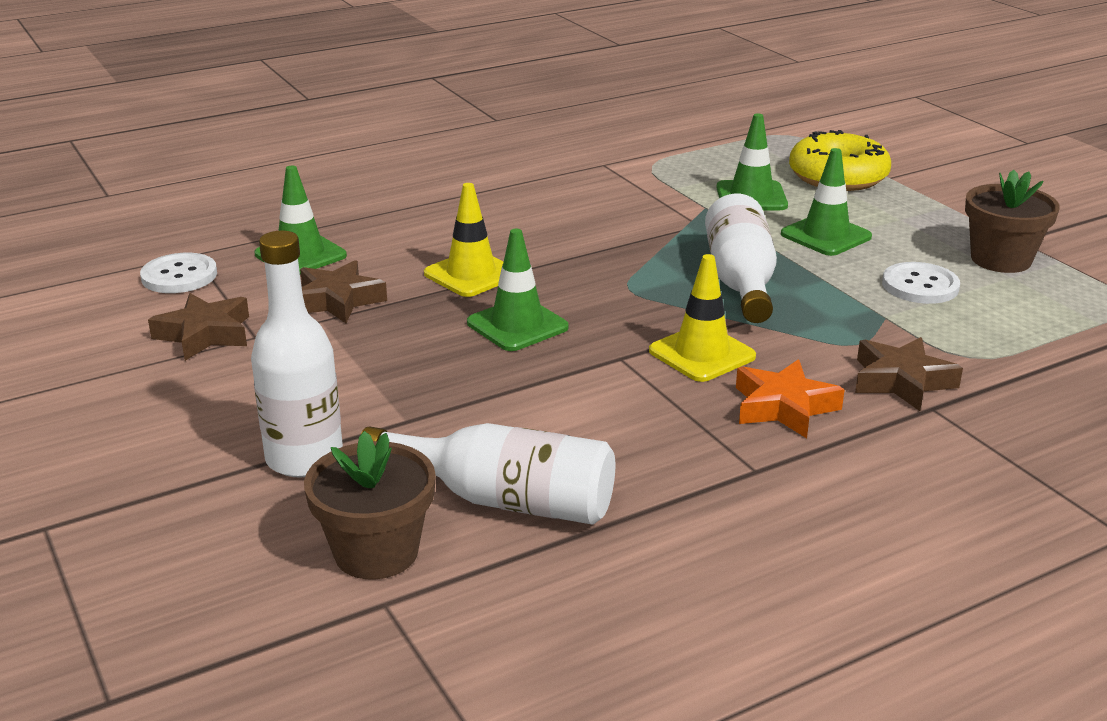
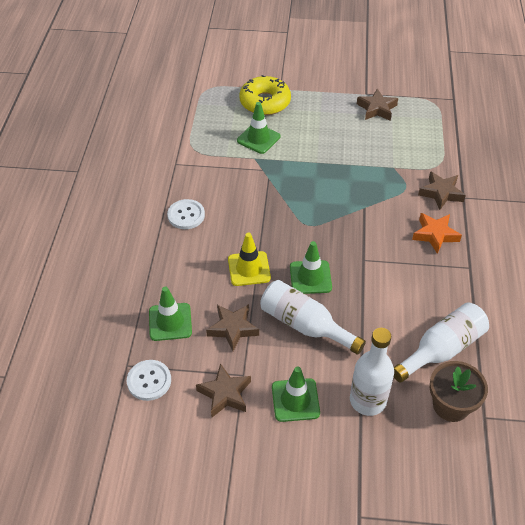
camera: 55 degrees left, 20 degrees up
yellow traffic cone [649,254,756,382] -> none
white bottle [705,194,777,323] -> white bottle moved to [260,280,366,355]
green traffic cone [781,148,872,256] -> green traffic cone moved to [272,366,320,422]
white button [882,262,960,304] -> white button moved to [167,199,205,229]
brown flower pot [965,170,1060,273] -> brown star [357,89,398,121]

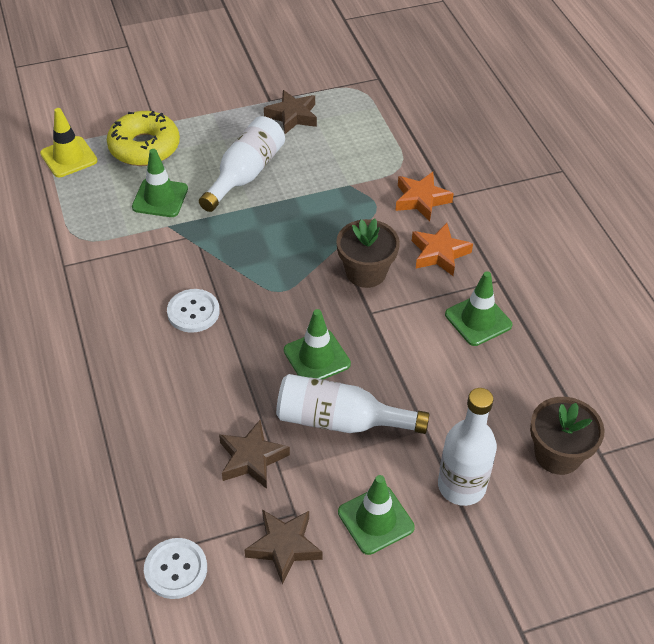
camera: 25 degrees left, 0 degrees up
green traffic cone [149,287,192,341] -> green traffic cone moved to [445,271,512,346]
white button [167,199,205,229] -> white button moved to [167,289,220,333]
yellow traffic cone [228,233,271,286] -> yellow traffic cone moved to [40,108,98,177]
white bottle [394,302,489,383] -> white bottle moved to [199,116,285,212]
brown star [418,171,466,210] -> orange star [395,172,454,221]
none -> brown flower pot [336,219,400,288]

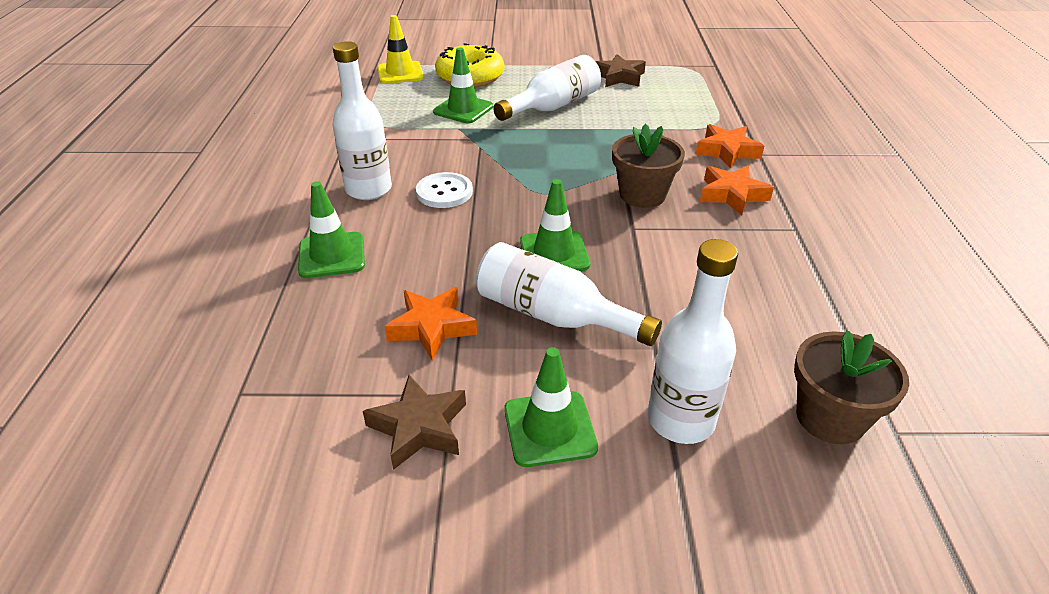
camera: 20 degrees right, 10 degrees down
white button [144,538,207,599] -> none
brown star [219,420,290,489] -> orange star [384,287,477,361]
green traffic cone [445,271,512,346] -> green traffic cone moved to [298,181,365,278]
none -> white bottle [332,41,392,200]

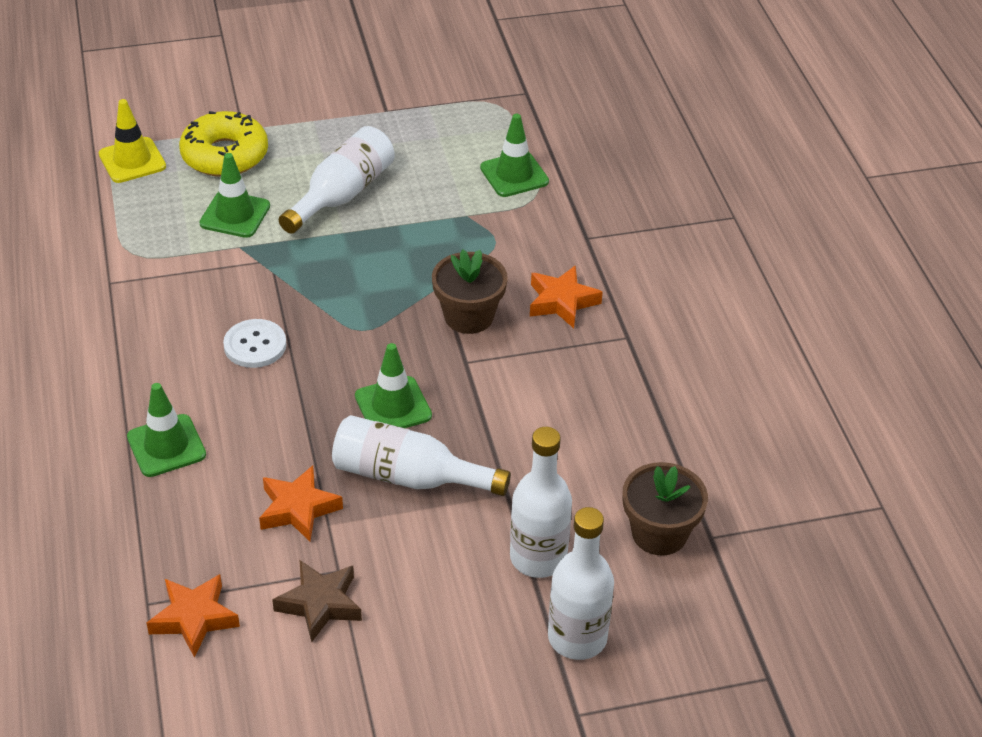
camera: 15 degrees left, 5 degrees up
white bottle [332,41,392,200] -> white bottle moved to [548,507,614,660]
green traffic cone [504,347,598,467] -> green traffic cone moved to [480,114,549,197]
brown star [595,54,646,87] -> none
orange star [695,124,764,169] -> orange star moved to [147,574,240,657]

